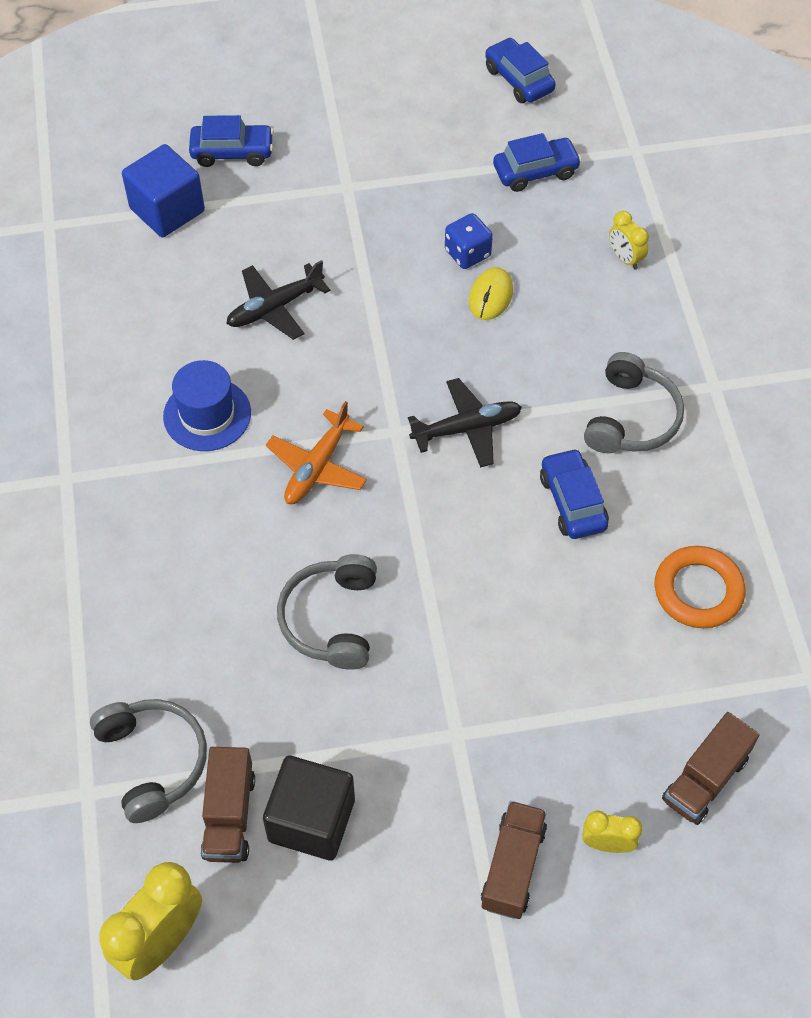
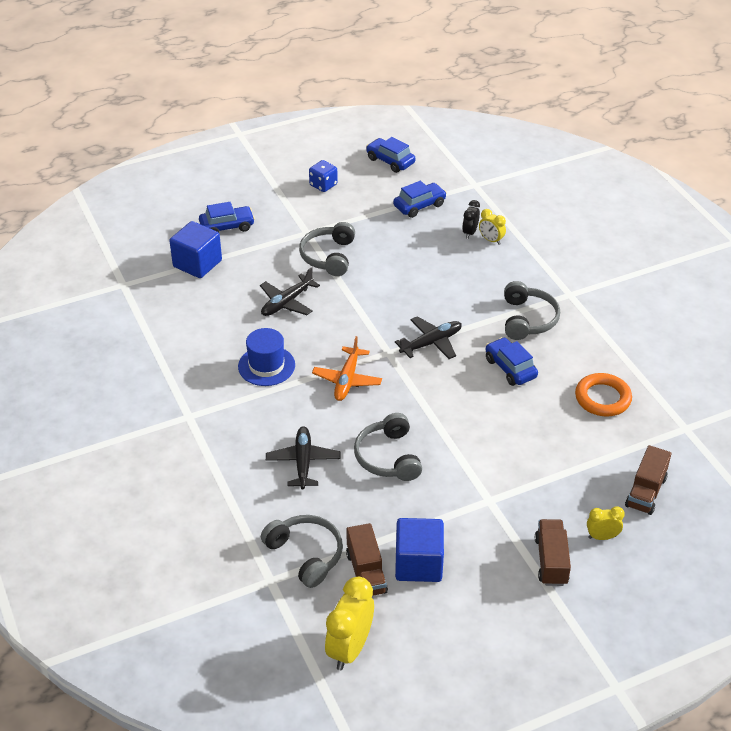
camera: 15 degrees left, 15 degrees down
black cube [263,755,355,861] -> blue cube [395,518,444,582]
blue dice [445,213,493,269] -> blue dice moved to [309,160,338,192]
yellow mouse [469,267,513,320] -> none
none -> black plane [266,426,341,490]
none -> grey headphones [299,222,355,276]
none -> black clock [462,200,480,239]

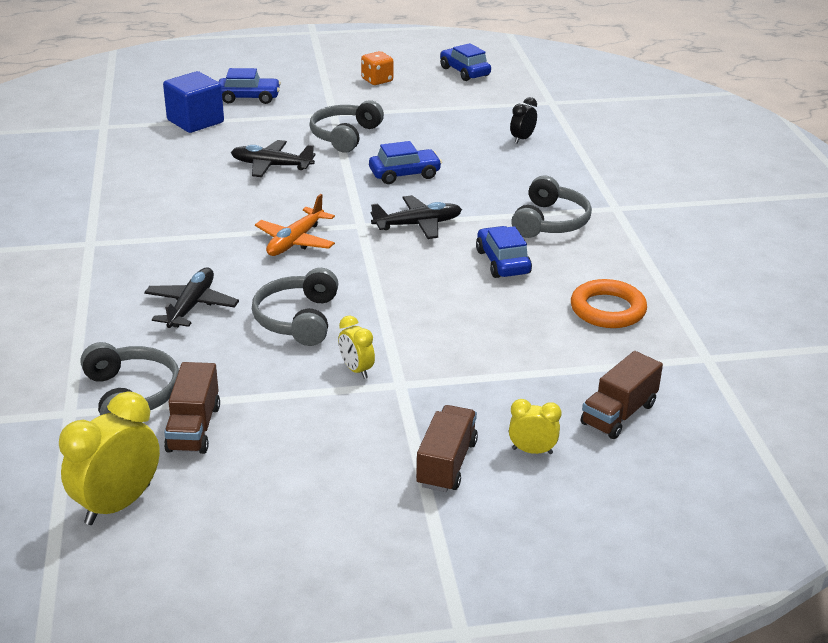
camera: 15 degrees right, 10 degrees down
blue hat [238,328,295,386] -> none
black plane [260,267,320,316] -> black plane turned 45 degrees clockwise [231,140,316,177]
blue dice [309,160,338,192] -> orange dice [361,51,394,85]
blue car [393,181,447,218] -> blue car moved to [369,141,442,184]
blue cube [395,518,444,582] -> none
yellow clock [479,209,506,245] -> yellow clock moved to [338,316,375,379]

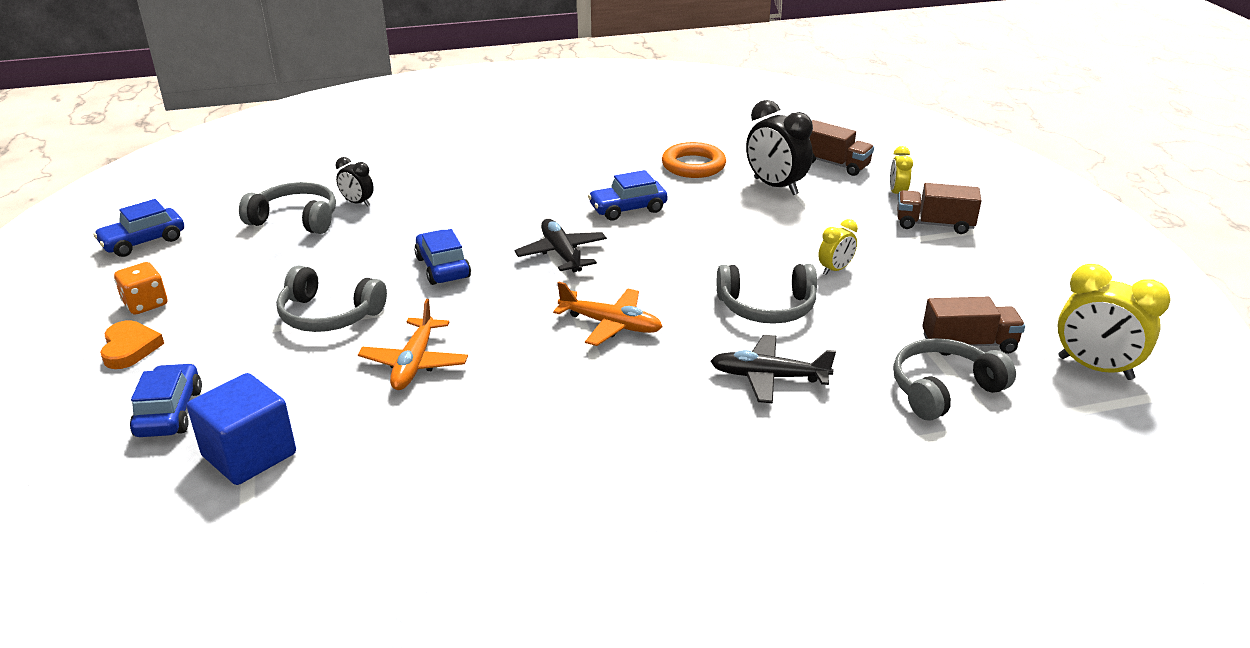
camera: 95 degrees left, 0 degrees up
black plane [231,140,316,177] -> orange plane [358,299,468,390]
grey headphones [511,175,592,238] -> grey headphones moved to [239,182,336,234]
none -> orange heart [100,320,164,369]
none -> black clock [746,100,813,195]

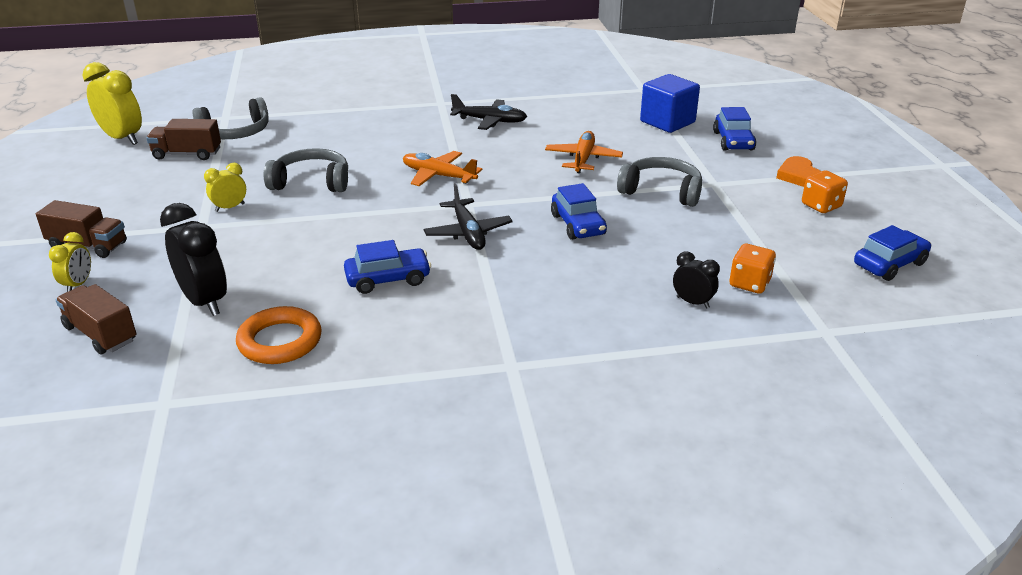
camera: 175 degrees left, 0 degrees up
grey headphones [239,182,336,234] -> orange dice [730,244,776,294]
black plane [711,335,836,403] -> black plane moved to [450,94,527,130]

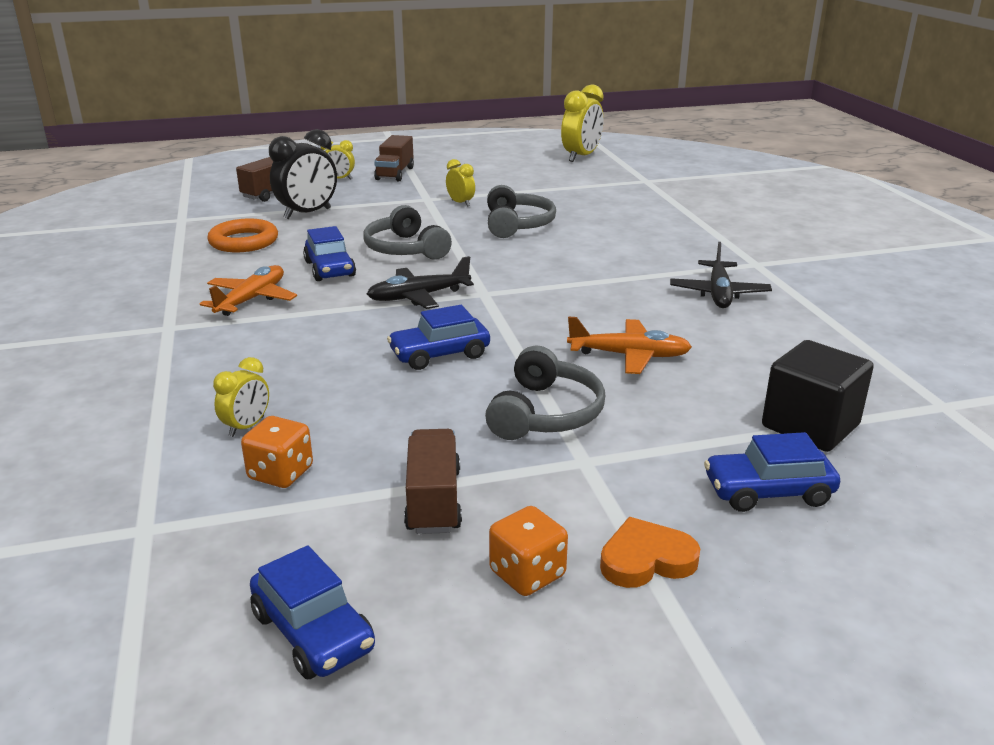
camera: 85 degrees right, 5 degrees down
brown truck [146,119,221,160] -> brown truck moved to [404,429,462,534]
grey headphones [192,97,269,139] -> grey headphones moved to [363,205,452,260]
orange plane [403,151,482,186] -> orange plane moved to [200,265,297,316]
blue cube [640,74,700,133] -> black cube [762,340,874,452]
black clock [673,251,720,308] -> yellow clock [213,357,269,437]

